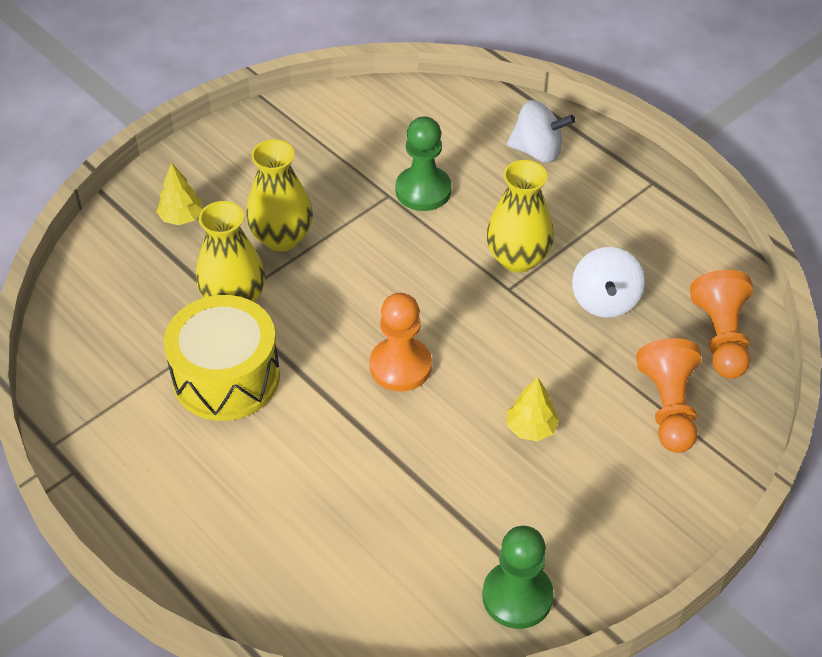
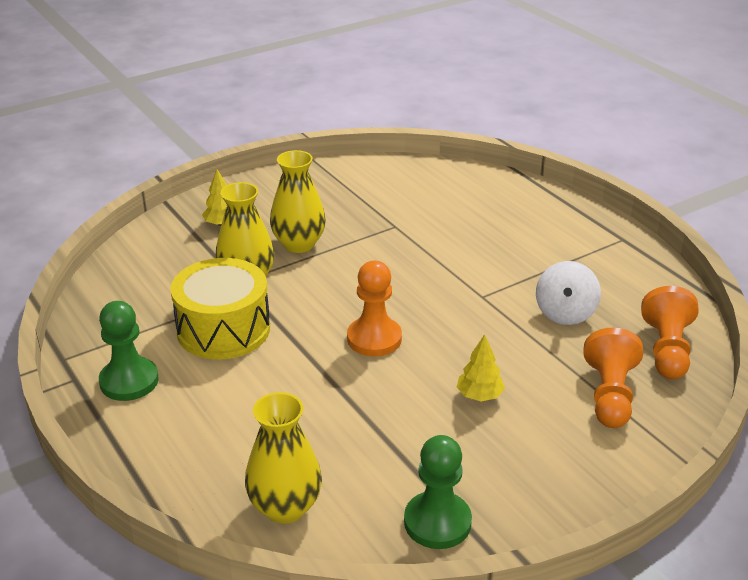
camera: 10 degrees right, 15 degrees down
green pawn [395,116,452,211] -> green pawn moved to [99,301,159,401]
yellow vase [486,160,554,273] -> yellow vase moved to [245,392,322,524]
white spinning top [507,100,575,163] -> none

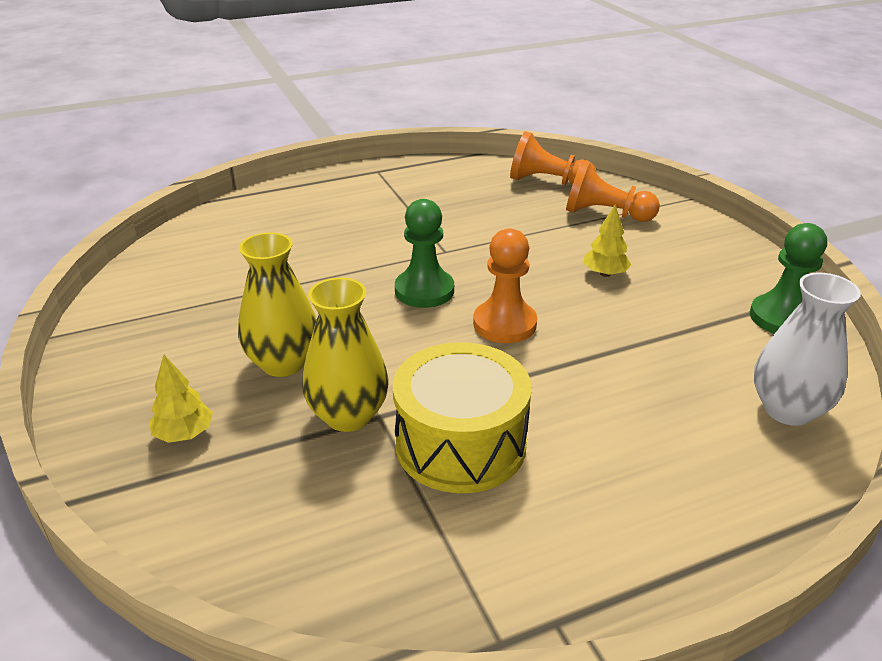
camera: 80 degrees left, 0 degrees up
green pawn [99,301,159,401] -> green pawn moved to [395,199,454,308]
yellow vase [245,392,322,524] -> white vase [754,272,861,426]
white spinning top [536,261,601,325] -> none

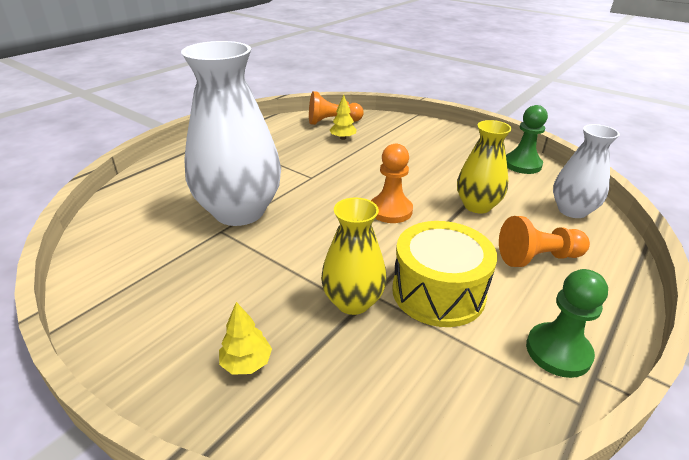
camera: 30 degrees left, 0 degrees up
yellow vase [238,232,316,377] -> yellow vase moved to [457,120,512,213]
green pawn [395,199,454,308] -> green pawn moved to [526,269,608,378]
orange pawn [566,160,660,222] -> orange pawn moved to [499,216,590,267]
yellow tree [584,204,631,277] -> yellow tree moved to [329,95,357,140]
none -> white vase [181,41,281,226]

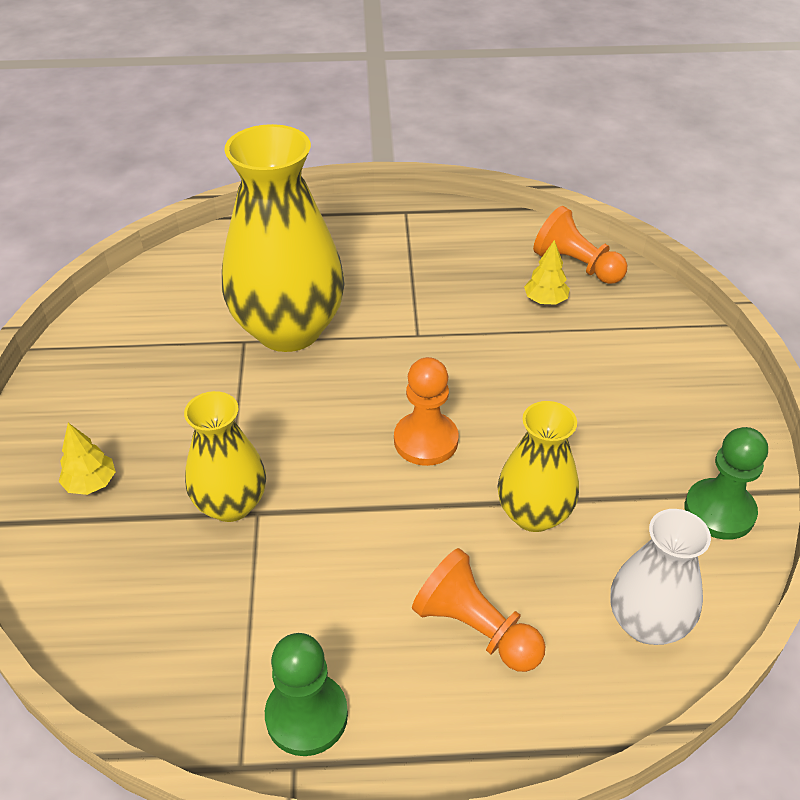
camera: 50 degrees right, 10 degrees up
white vase [181,41,281,226] -> yellow vase [222,124,345,352]
yellow drum [392,221,497,327] -> none

